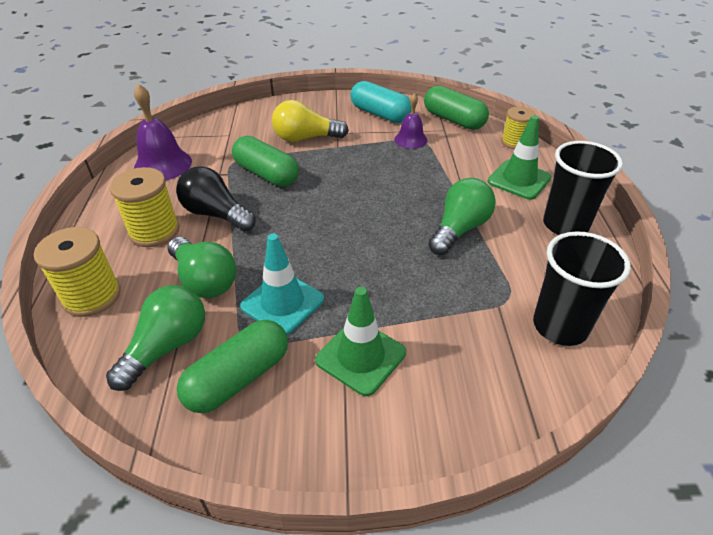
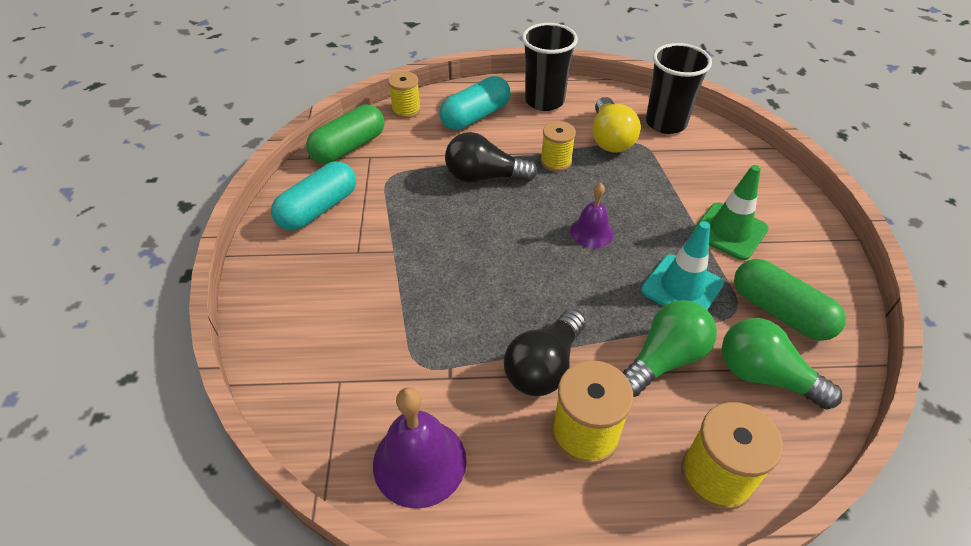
camera: 90 degrees left, 5 degrees up
green capsule [232,136,299,187] -> none
yellow light bulb [272,100,349,142] -> yellow light bulb moved to [592,97,641,153]
purple bell [394,93,428,149] -> purple bell moved to [570,183,614,249]
green light bulb [428,178,496,255] -> yellow spool [541,121,576,172]
green traffic cone [488,115,552,200] -> turquoise capsule [439,76,511,130]
none -> black light bulb [445,132,538,182]

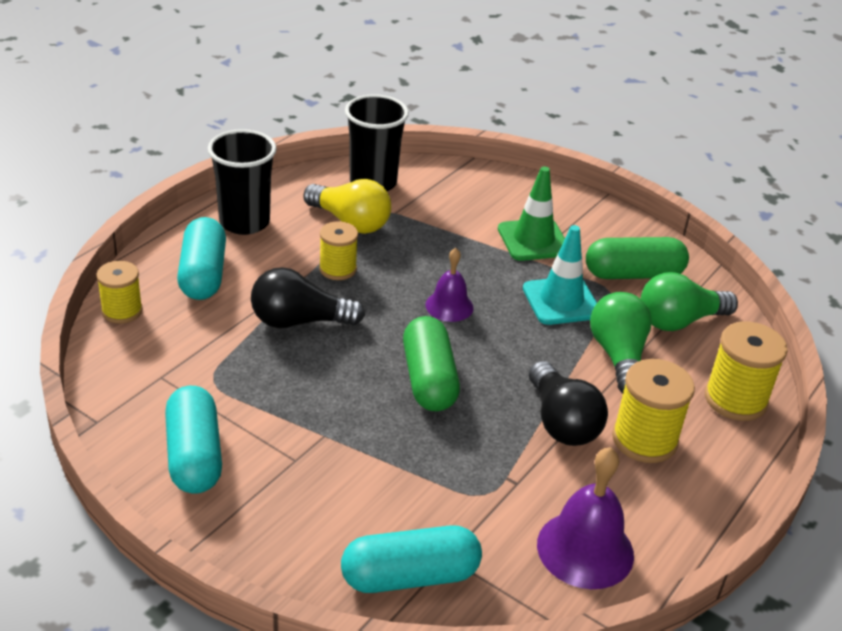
camera: 55 degrees left, 10 degrees down
green capsule [306,105,384,164] -> green capsule moved to [403,316,460,411]
black light bulb [445,132,538,182] -> black light bulb turned 45 degrees clockwise [251,267,365,328]
none -> turquoise capsule [341,525,482,593]

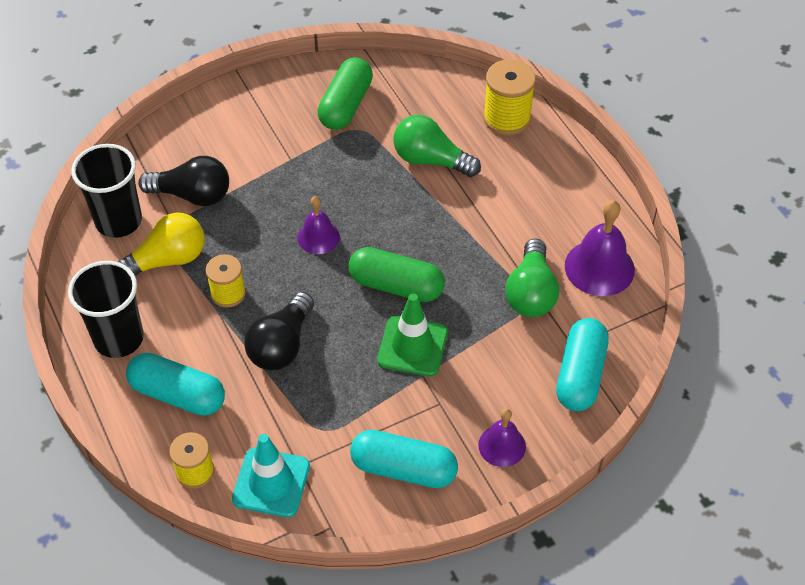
camera: 60 degrees left, 15 degrees up
green traffic cone [498,167,565,261] -> green traffic cone moved to [377,293,448,376]
turquoise traffic cone [523,225,597,325] -> turquoise traffic cone moved to [232,434,310,517]
black light bulb [529,361,608,446] -> black light bulb moved to [138,156,229,206]
yellow spool [612,359,695,463] -> none
green light bulb [640,272,738,331] -> green light bulb moved to [505,238,559,317]
none -> purple bell [478,408,526,467]

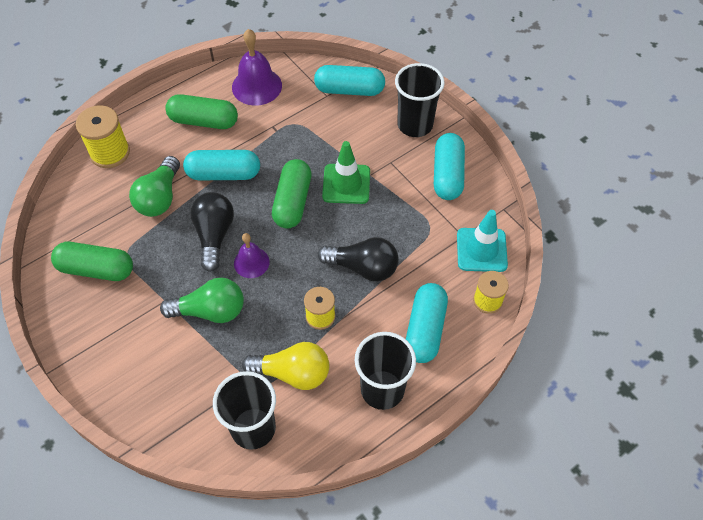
camera: 100 degrees left, 5 degrees up
yellow light bulb [118,212,205,275] -> yellow light bulb turned 135 degrees clockwise [242,342,329,390]
black light bulb [138,156,229,206] -> black light bulb moved to [190,192,234,272]
purple bell [478,408,526,467] -> black cup [395,63,445,137]
green light bulb [505,238,559,317] -> green light bulb moved to [160,277,244,323]
none -> green capsule [165,94,238,129]
none -> turquoise capsule [183,150,260,180]

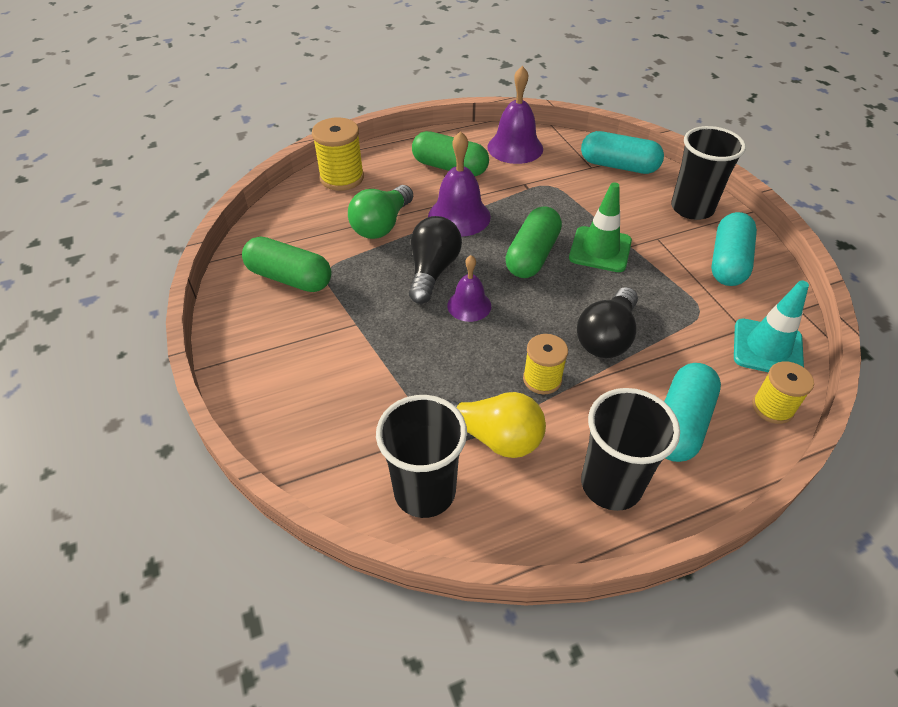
camera: 15 degrees right, 10 degrees down
green light bulb [160,277,244,323] -> none
turquoise capsule [183,150,260,180] -> purple bell [428,131,491,237]
black light bulb [318,237,399,281] -> black light bulb turned 90 degrees clockwise [577,287,638,358]

